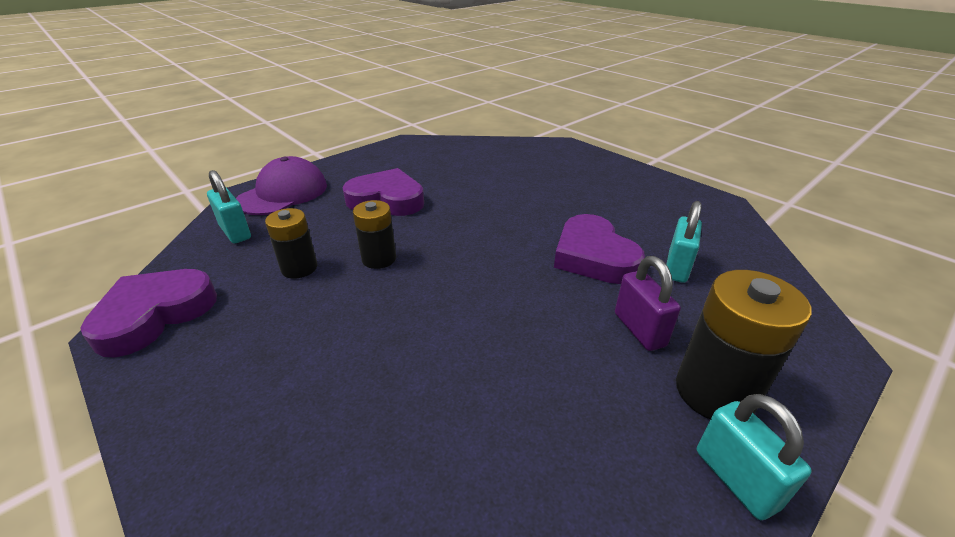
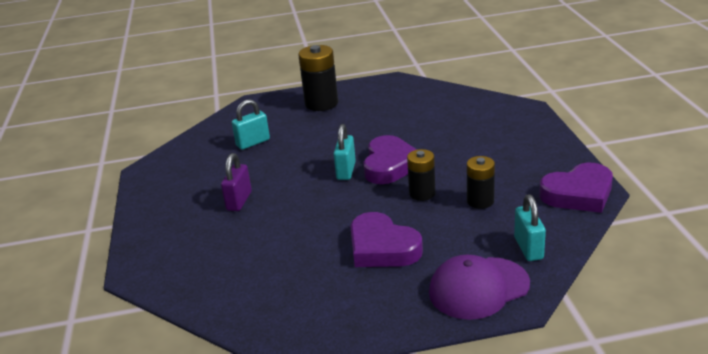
camera: 145 degrees left, 5 degrees down
purple heart [554,214,645,284] -> purple heart moved to [363,135,417,184]
purple padlock [615,256,681,351] -> purple padlock moved to [221,153,252,211]
turquoise padlock [697,394,812,520] -> turquoise padlock moved to [334,124,356,180]

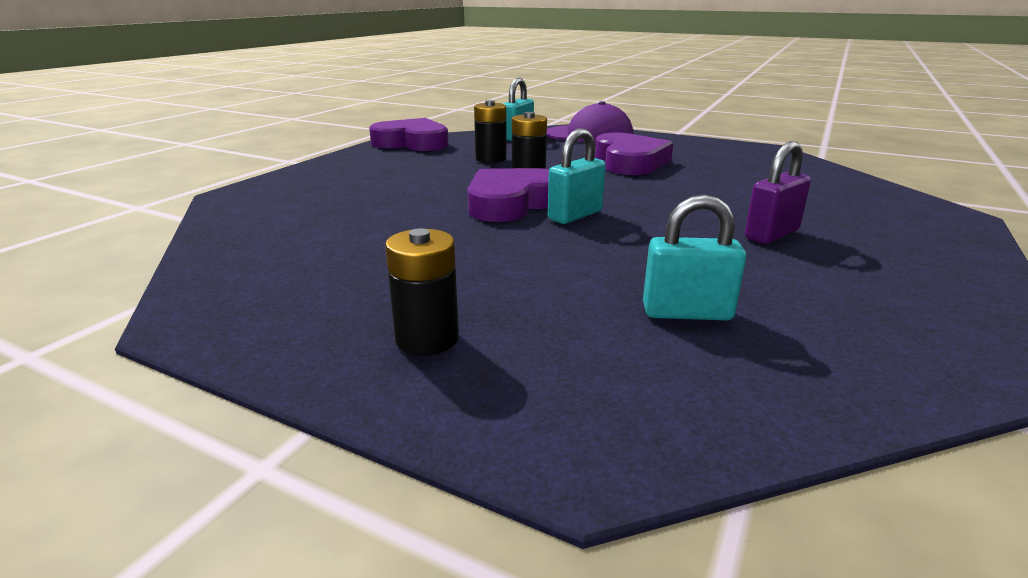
camera: 145 degrees left, 5 degrees down
black battery [298,45,338,111] -> black battery [385,228,459,356], size x0.63

